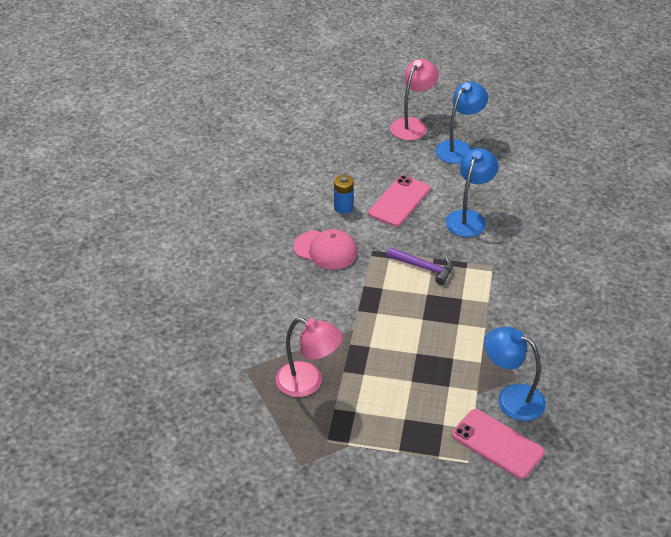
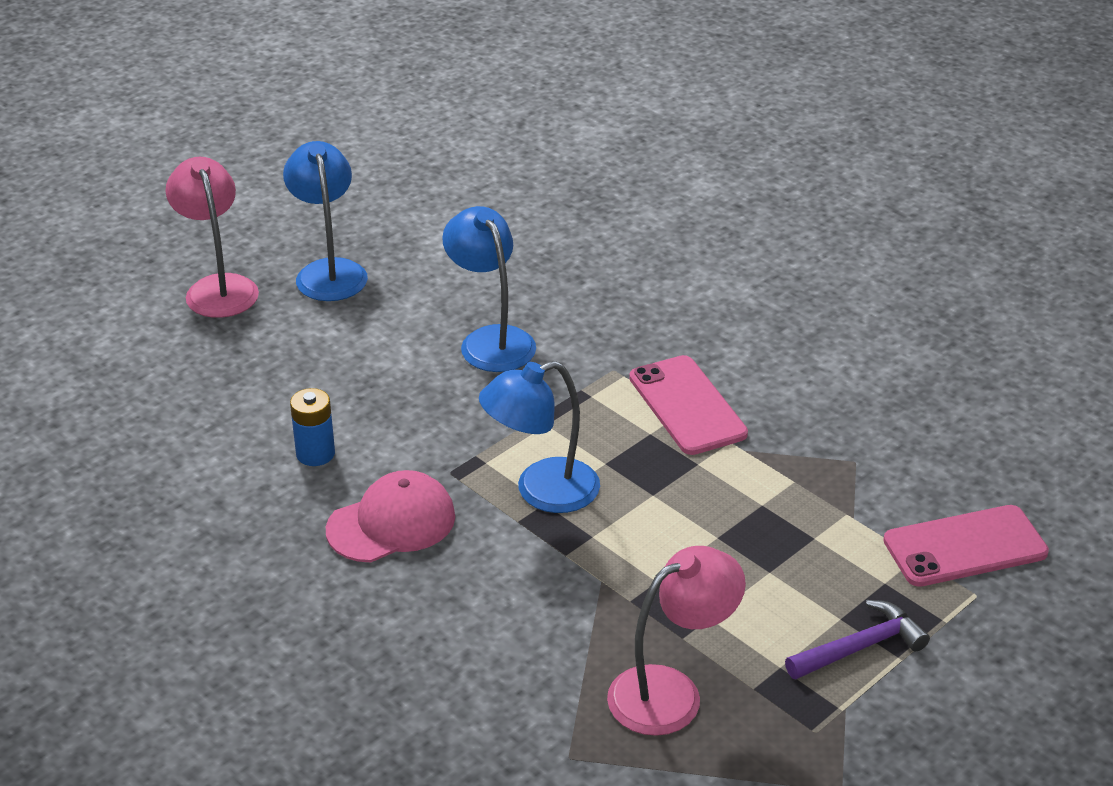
camera: 55 degrees left, 5 degrees down
pink phone [368,175,430,227] -> pink phone moved to [629,355,748,455]
purple hammer [387,247,453,285] -> purple hammer moved to [785,600,930,679]
blue lamp [484,327,546,421] -> blue lamp moved to [479,361,600,513]

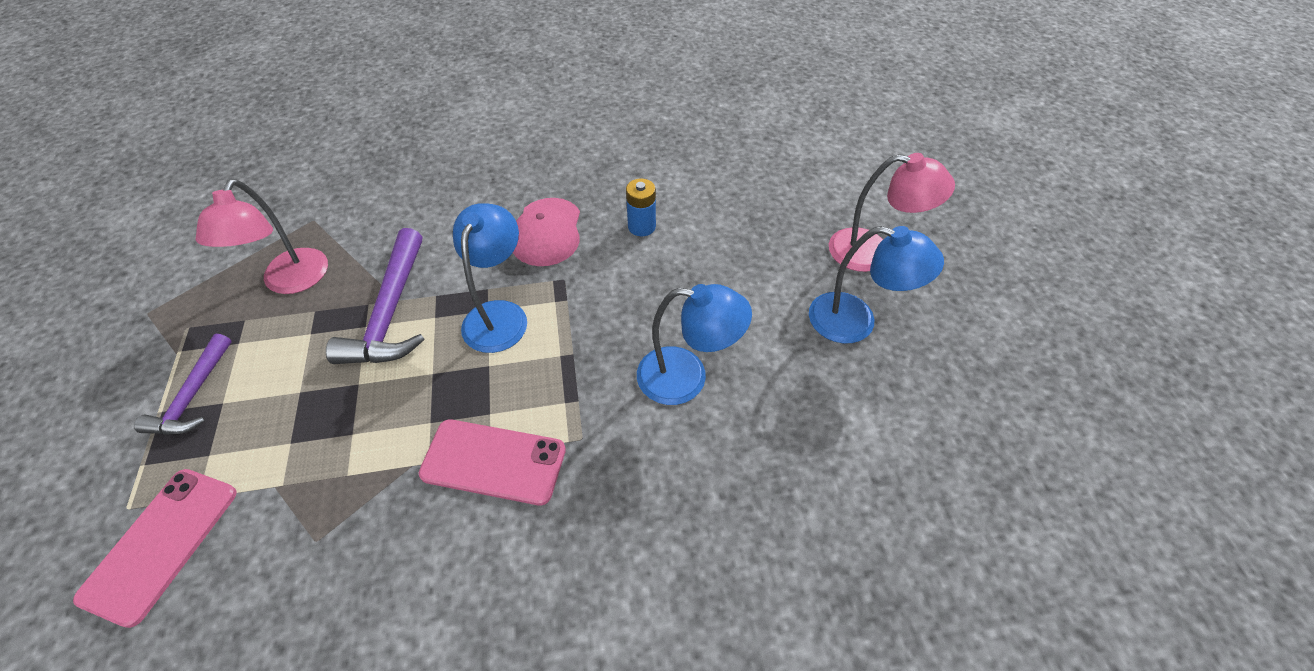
camera: 125 degrees right, 15 degrees up
none -> purple hammer [326,228,424,364]

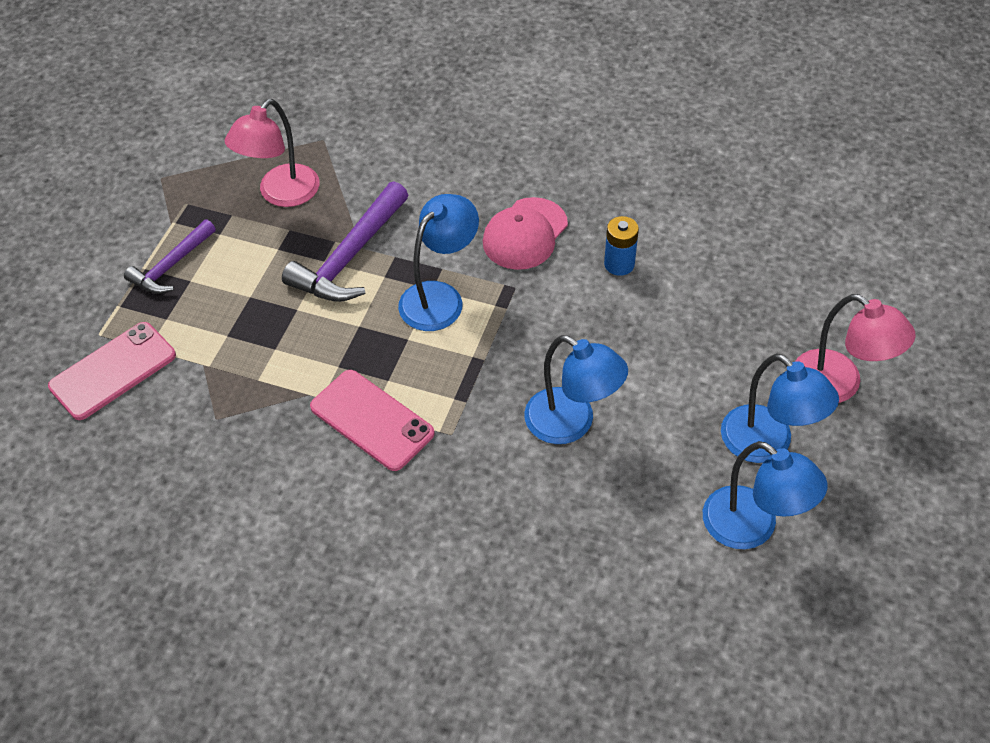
camera: 30 degrees right, 0 degrees up
none -> blue lamp [703,441,828,549]

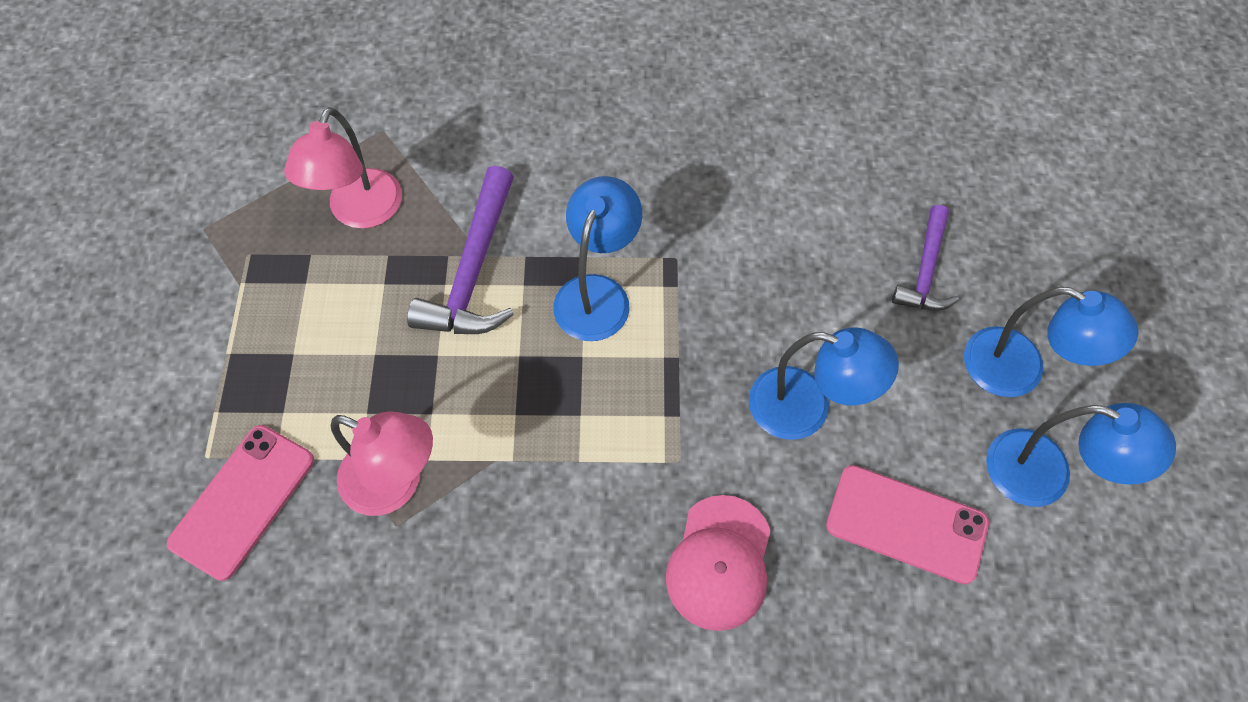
camera: 20 degrees left, 10 degrees up
purple hammer [124,219,216,294] -> purple hammer moved to [892,205,959,311]
pink phone [310,370,435,471] -> pink phone moved to [826,465,989,584]
pink cap [483,197,568,270] -> pink cap moved to [666,495,771,631]
blue battery [604,216,639,276] -> none
pink lamp [795,294,916,403] -> pink lamp moved to [331,412,433,516]

